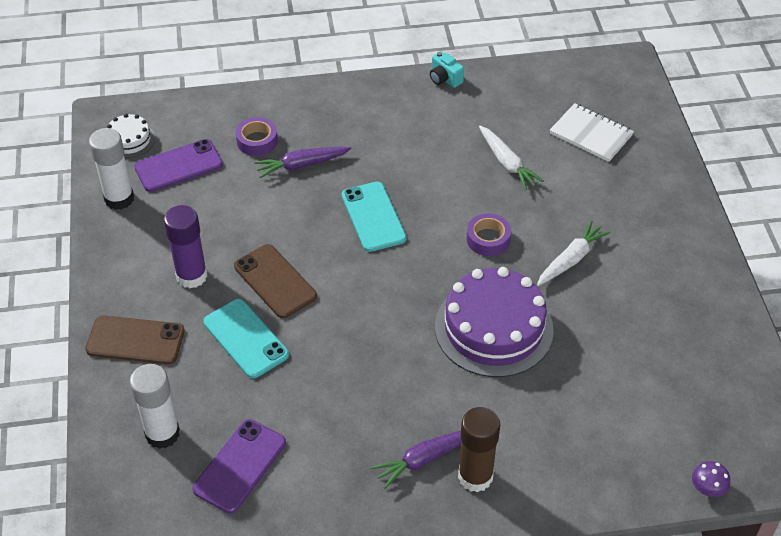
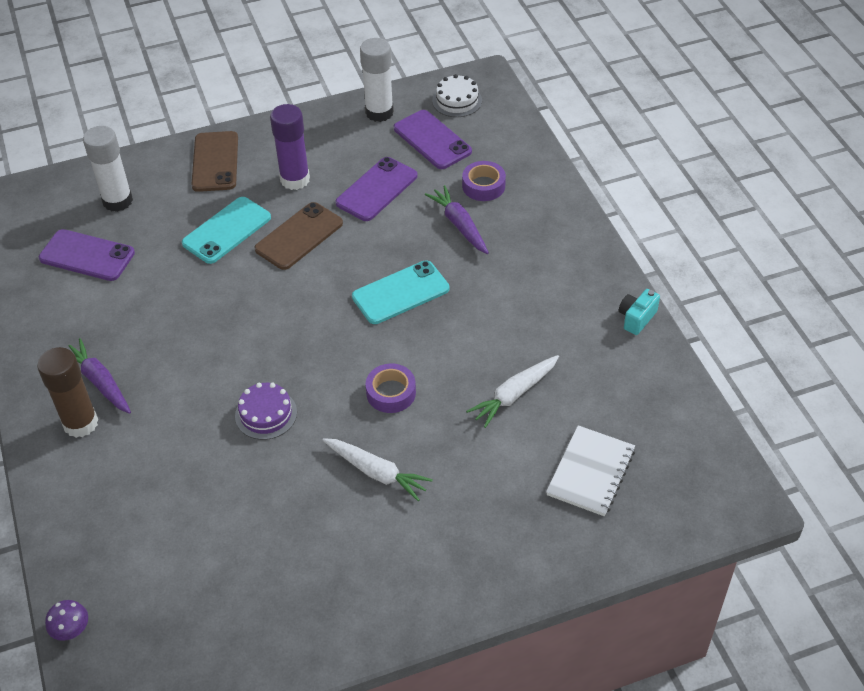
camera: 80 degrees right, 0 degrees up
purple cake [435,267,554,377] -> purple cake [235,383,297,440], size x0.49
none -> purple phone [335,157,418,221]

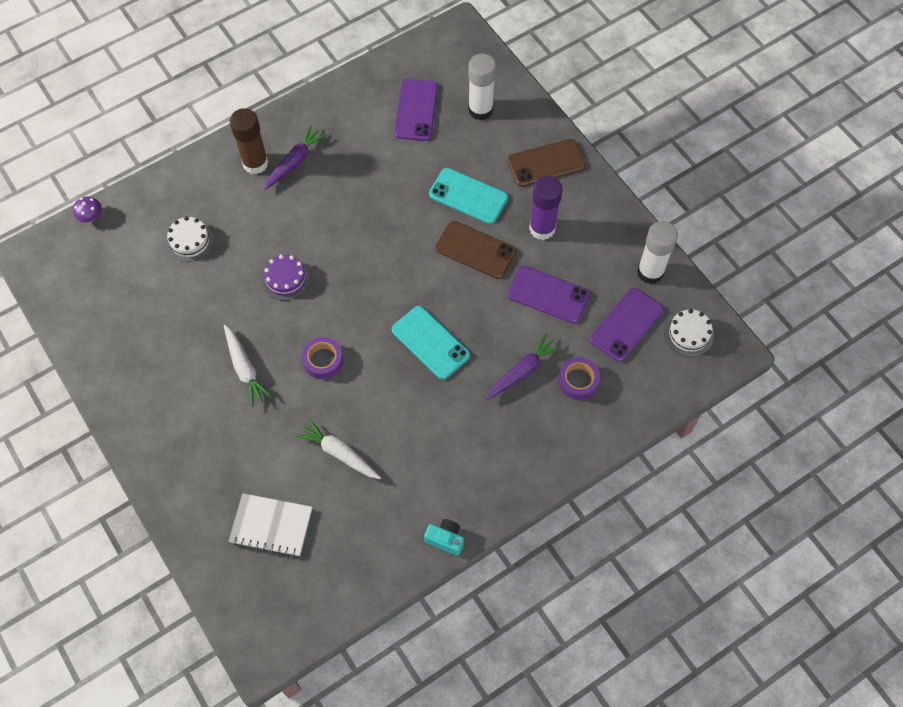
camera: 75 degrees right, 15 degrees up
white carrot [322,438,433,501] -> white carrot turned 45 degrees counterclockwise [224,325,272,407]
none -> white cake [166,217,214,262]

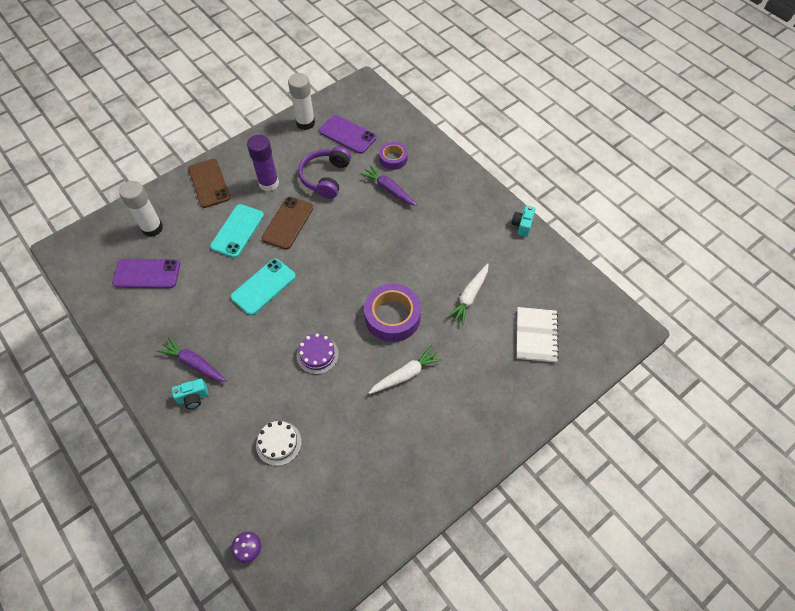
camera: 95 degrees left, 5 degrees down
brown glue stick [229,108,268,174] -> turquoise camera [172,379,209,409]
purple tape [302,337,343,379] -> purple tape [364,284,421,342], size x1.69
turquoise phone [392,306,470,380] -> turquoise phone moved to [230,258,296,315]
purple phone [507,266,590,324] -> purple headphones [298,146,351,199]
white cake [665,309,714,357] -> none

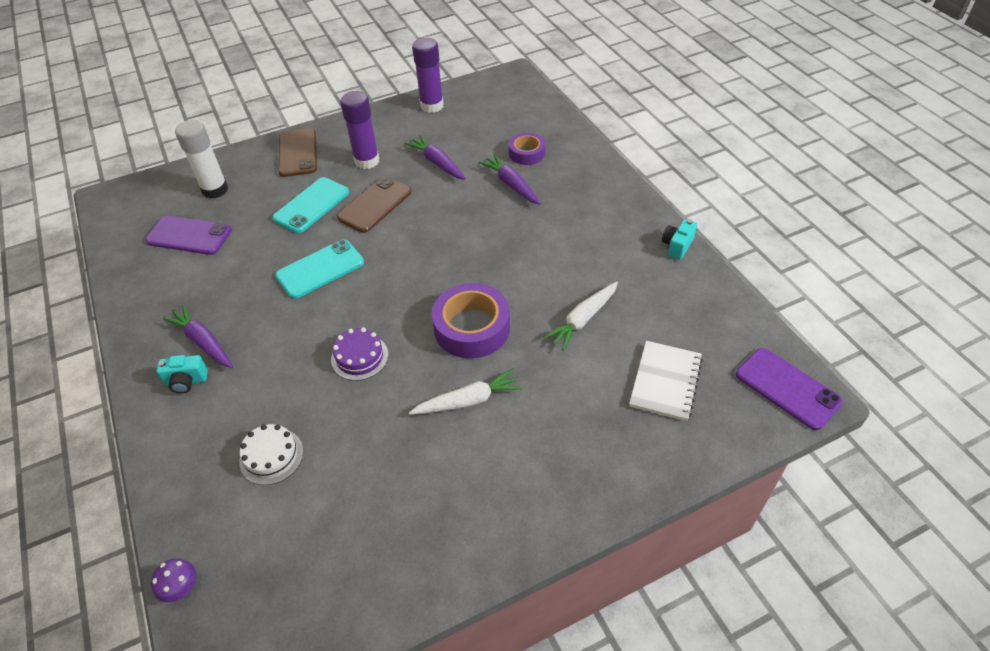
camera: 15 degrees right, 10 degrees down
white glue stick [288,73,315,130] -> purple glue stick [412,38,444,113]
purple headphones [298,146,351,199] -> purple carrot [405,135,466,180]
purple phone [319,115,376,154] -> purple phone moved to [736,348,843,430]

